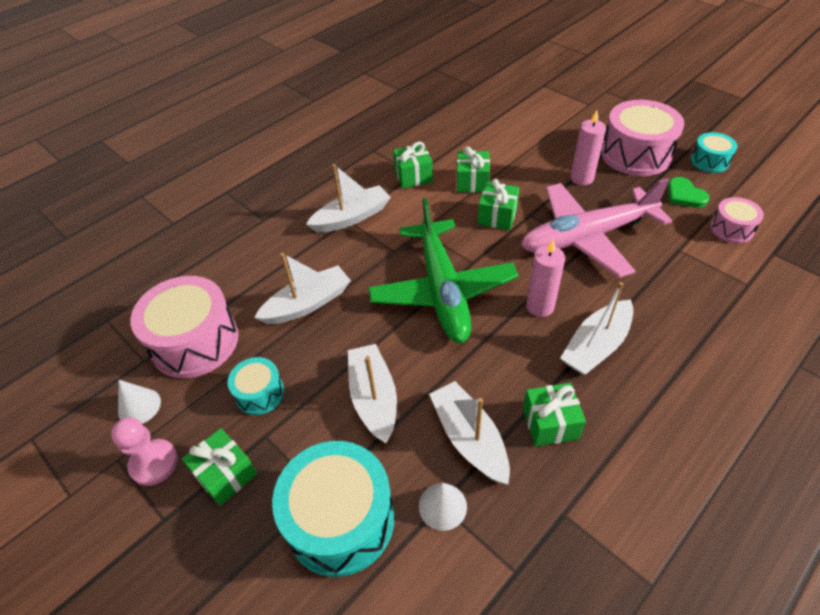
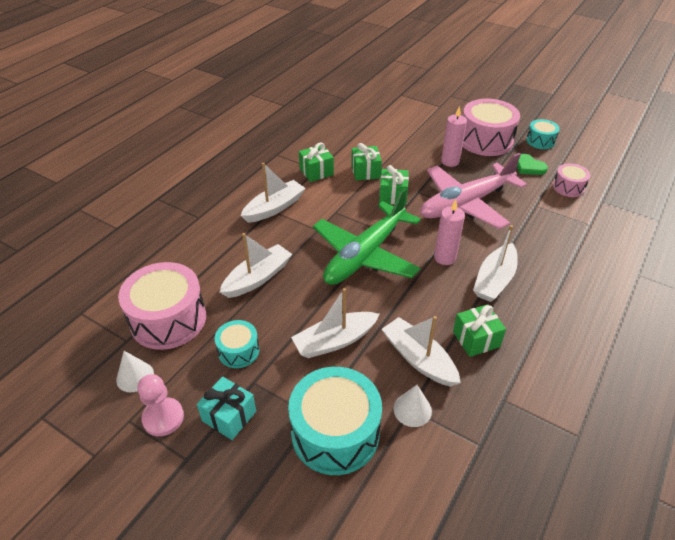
camera: 15 degrees left, 5 degrees down
green gift [182,428,257,506] -> turquoise gift [197,376,256,440]
white boat [348,344,397,443] -> white boat turned 90 degrees counterclockwise [291,288,380,358]
green plane [368,198,519,343] -> green plane turned 60 degrees clockwise [313,188,421,285]

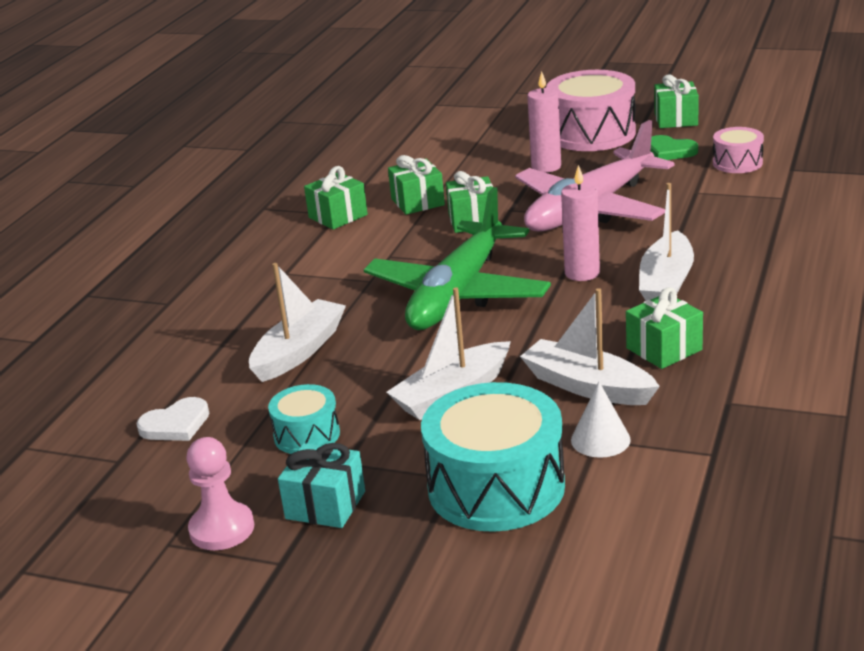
camera: 10 degrees left, 15 degrees down
white cone [116,351,154,392] -> none
pink drum [118,262,206,350] -> white heart [136,397,209,441]
white boat [240,163,305,223] -> none
turquoise drum [526,119,560,149] -> green gift [655,75,699,128]

